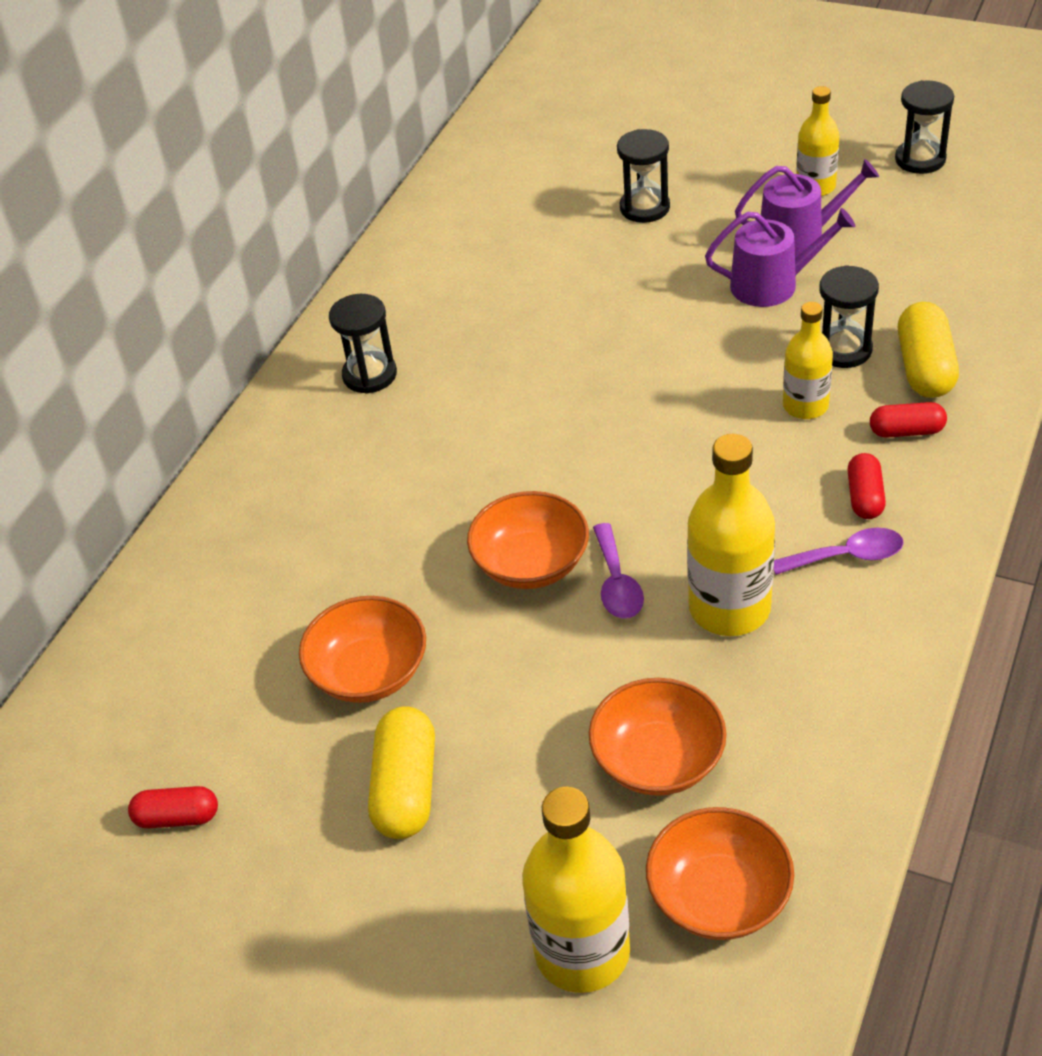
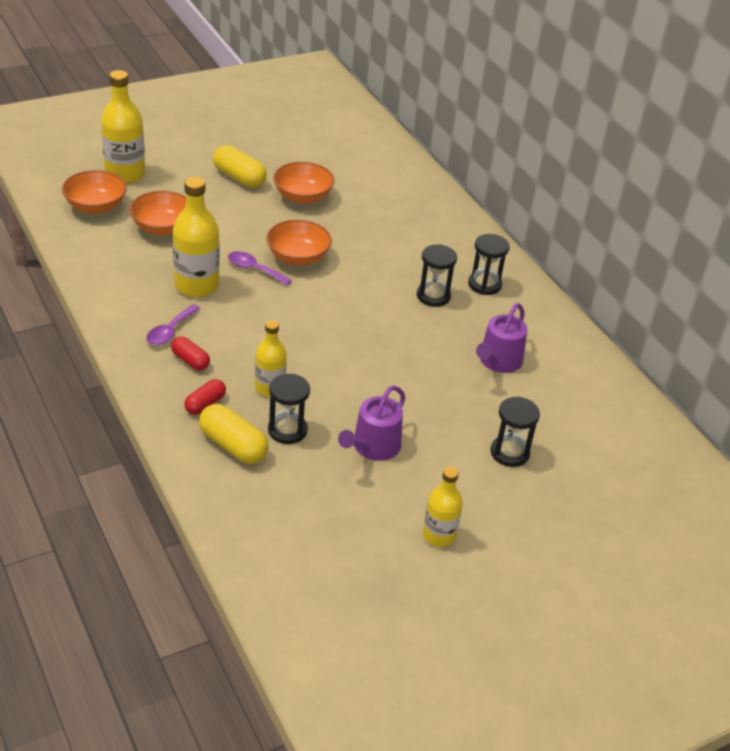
camera: 120 degrees right, 5 degrees down
red capsule [128,786,218,829] -> none
purple watering can [735,159,879,258] -> purple watering can moved to [476,303,528,373]
black hourglass [895,80,954,174] -> black hourglass moved to [417,244,457,307]

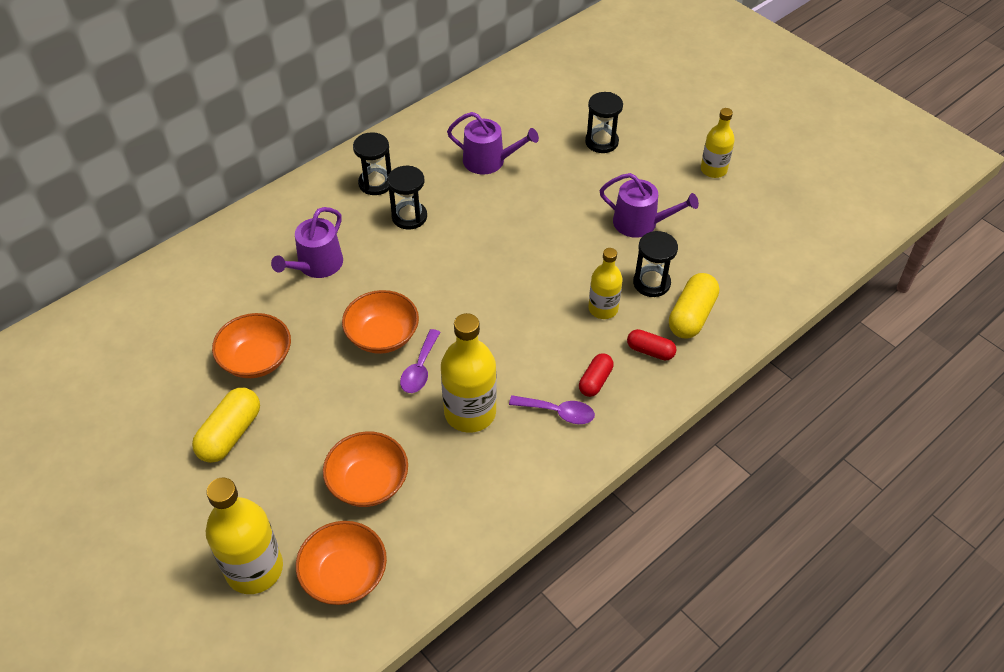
camera: 100 degrees left, 10 degrees up
none -> purple watering can [271,207,343,278]

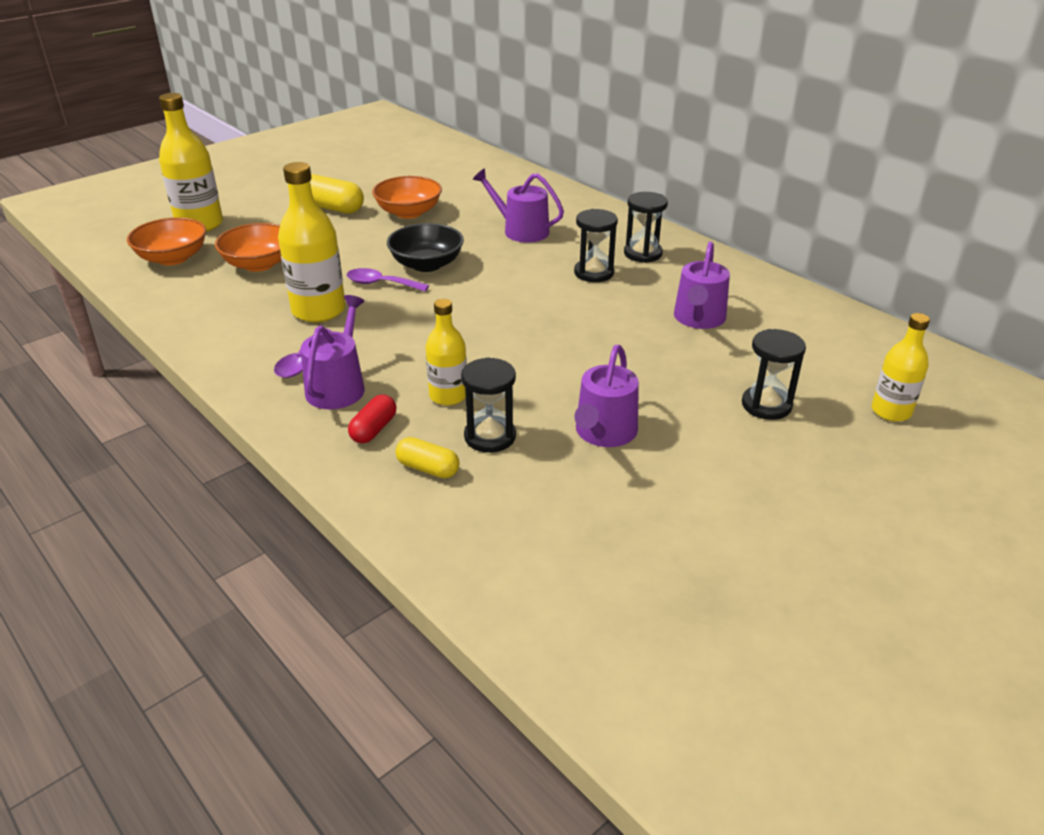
camera: 90 degrees right, 15 degrees down
orange bowl [342,290,419,354] -> black bowl [387,223,464,272]
red capsule [579,353,614,397] -> purple watering can [301,295,365,409]
yellow capsule [669,273,719,338] -> yellow capsule [395,437,459,478], size x0.62
yellow bottle [701,108,735,178] -> yellow bottle moved to [872,313,930,422]

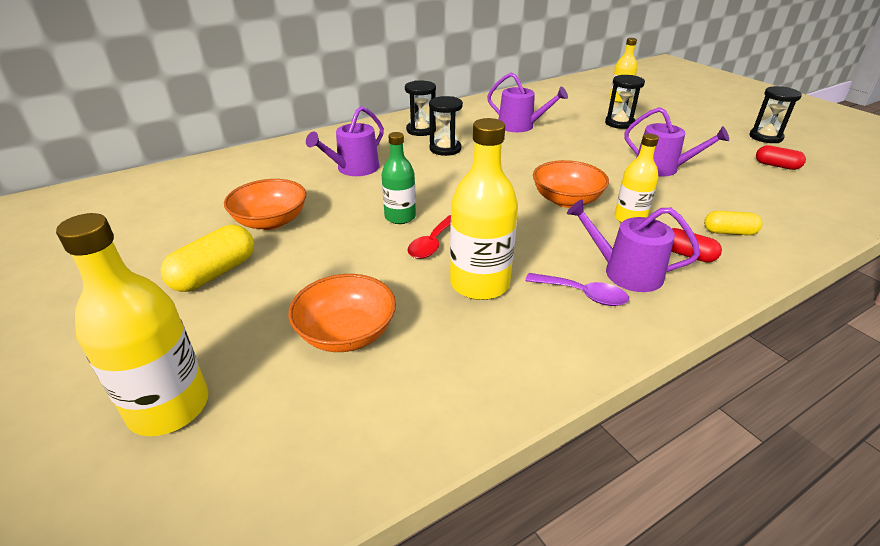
camera: 80 degrees left, 0 degrees up
orange bowl [127,217,206,266] -> orange bowl moved to [533,160,609,208]
purple spoon [347,268,429,292] -> red spoon [408,215,451,259]
black bowl [387,223,464,272] -> green bottle [382,132,416,224]
yellow capsule [395,437,459,478] -> yellow capsule turned 60 degrees clockwise [704,211,762,235]
black hourglass [461,357,516,453] -> black hourglass moved to [749,86,802,143]
none -> red capsule [756,145,806,170]

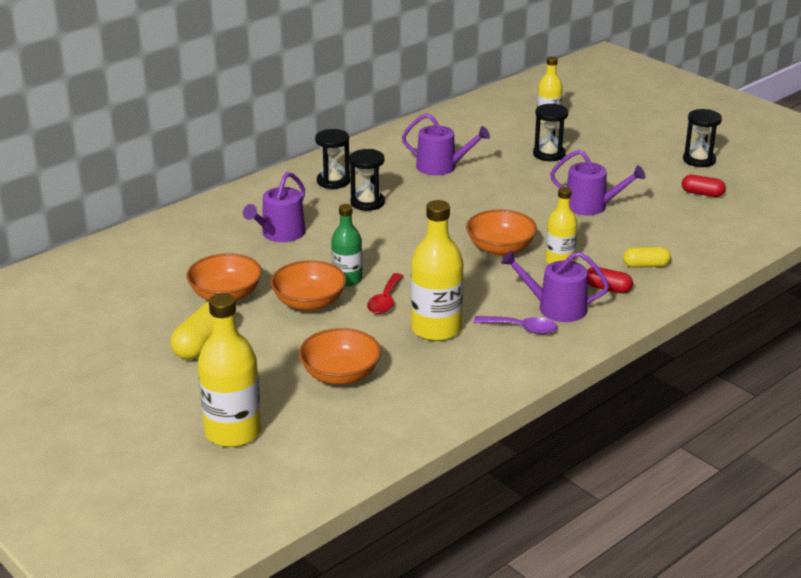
camera: 10 degrees left, 5 degrees down
none -> orange bowl [271,260,346,311]

